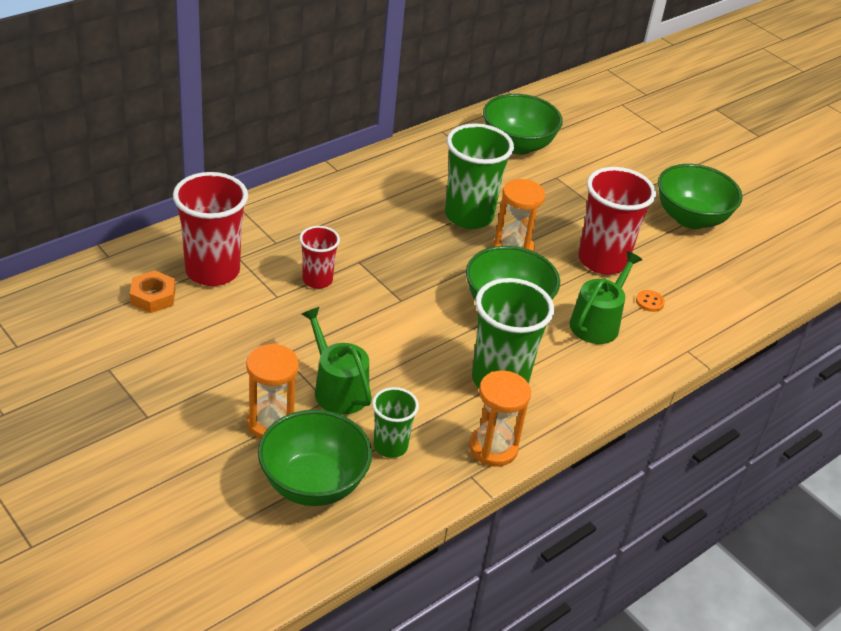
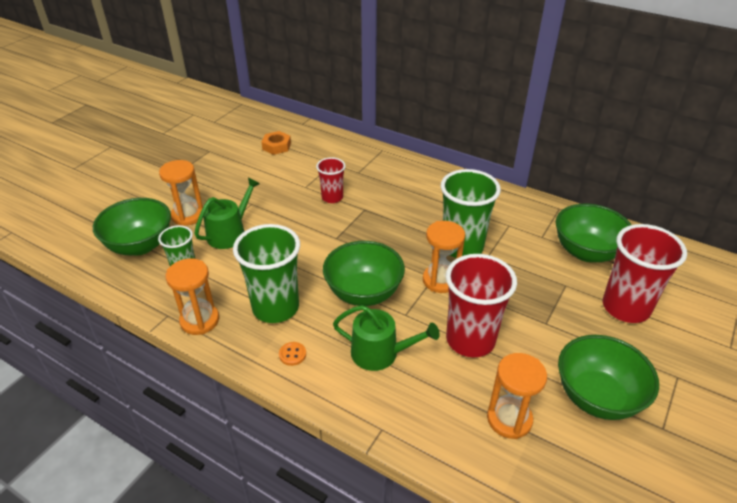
camera: 75 degrees right, 0 degrees up
red cup [173,172,248,286] -> red cup moved to [603,224,687,323]
orange button [636,290,665,312] -> orange button moved to [279,342,306,366]
none -> orange hourglass [487,353,547,439]

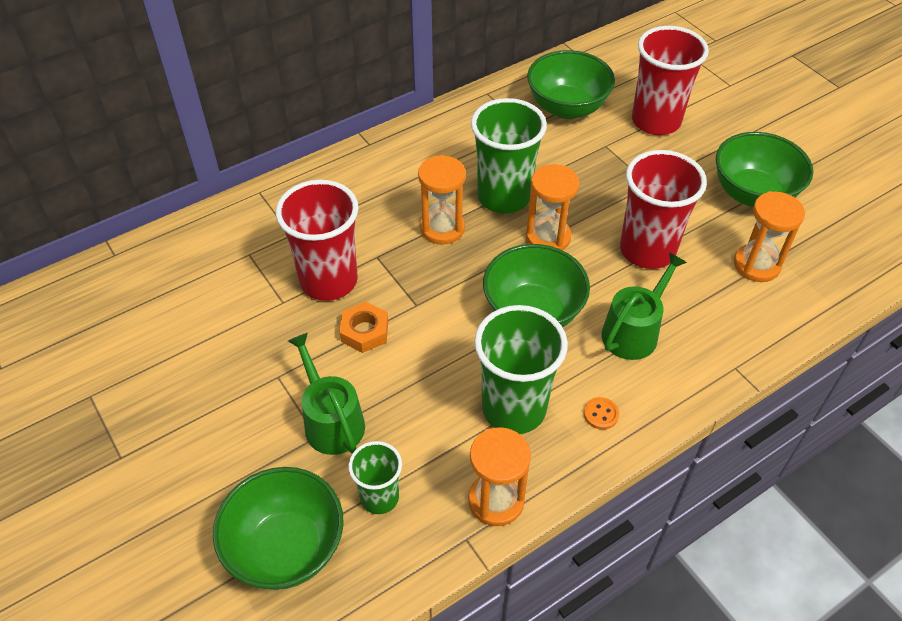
camera: 65 degrees left, 10 degrees up
orange hourglass [159,160,203,226] -> orange hourglass moved to [418,155,466,245]
orange nut [262,131,291,155] -> orange nut moved to [340,302,388,353]
red cup [316,157,345,203] -> red cup [276,180,359,301], size x1.78

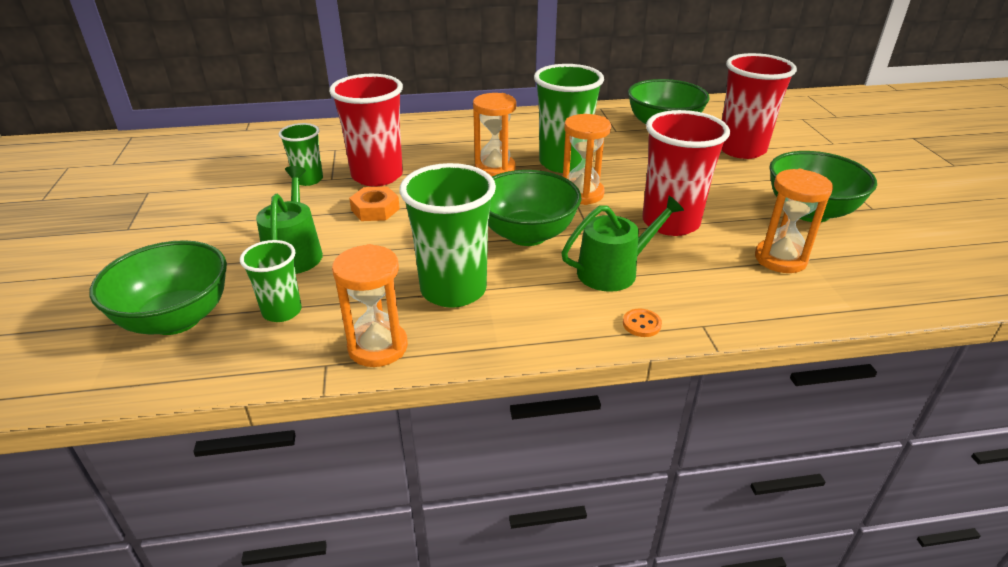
camera: 25 degrees right, 15 degrees down
orange button [584,397,619,430] -> orange button moved to [623,309,662,337]
none -> green cup [279,123,323,186]

